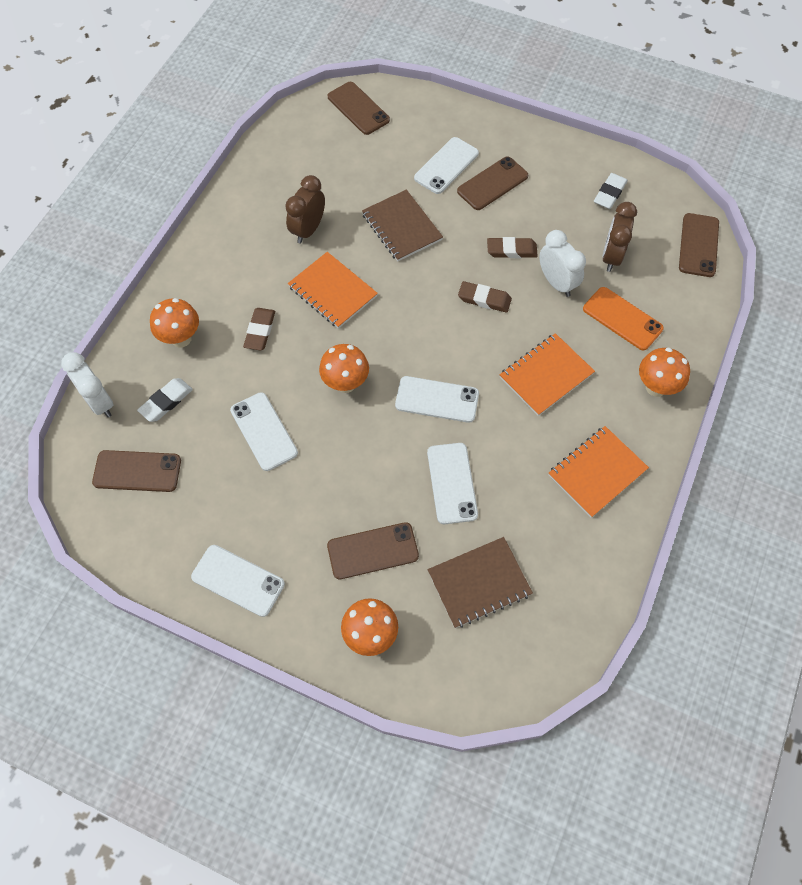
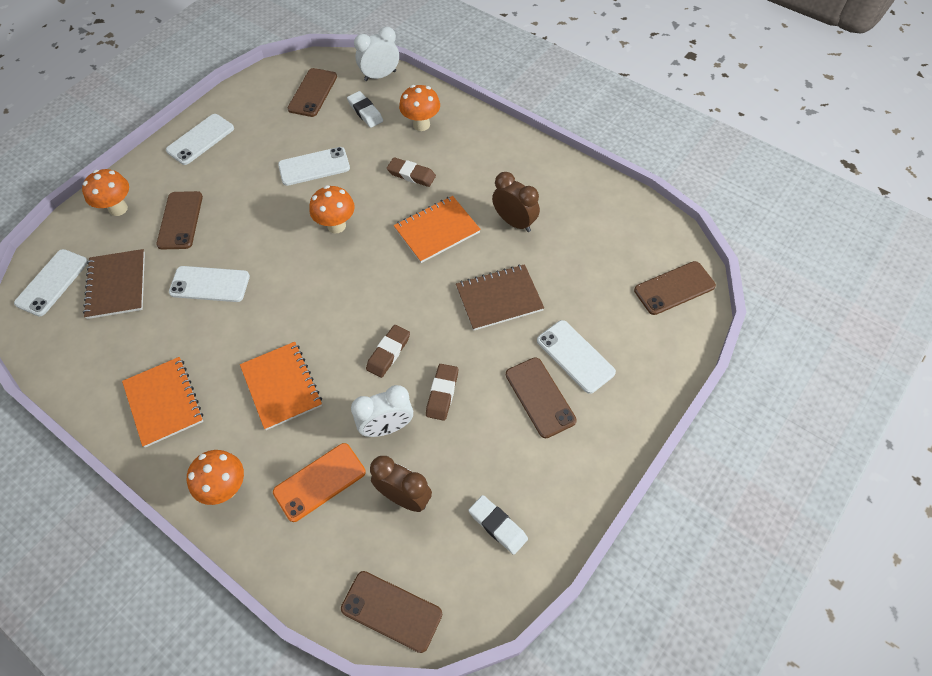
camera: 105 degrees right, 5 degrees down
white phone [395,376,479,423] -> white phone moved to [14,249,88,316]

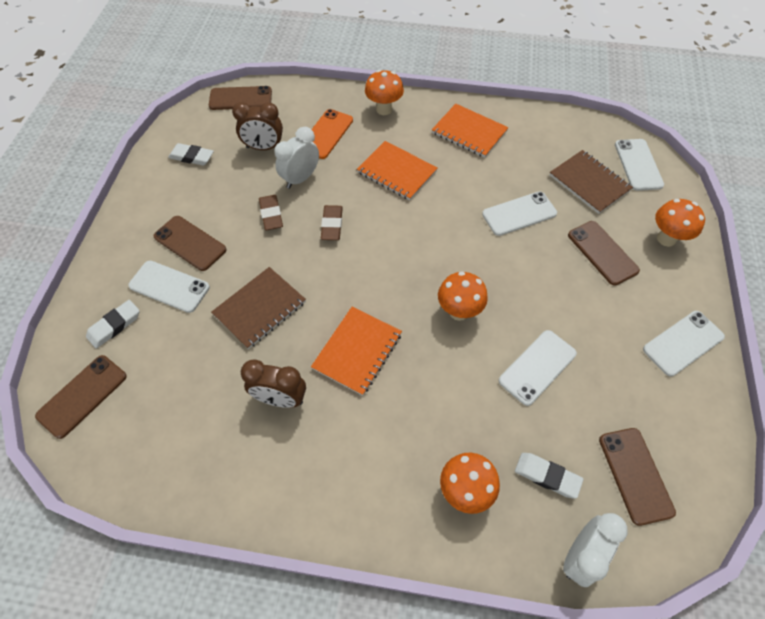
camera: 150 degrees right, 0 degrees up
white phone [166,114,234,165] -> white phone turned 45 degrees clockwise [643,311,725,376]
brown eraser [387,157,436,187] -> none
none -> white eraser [86,300,139,349]

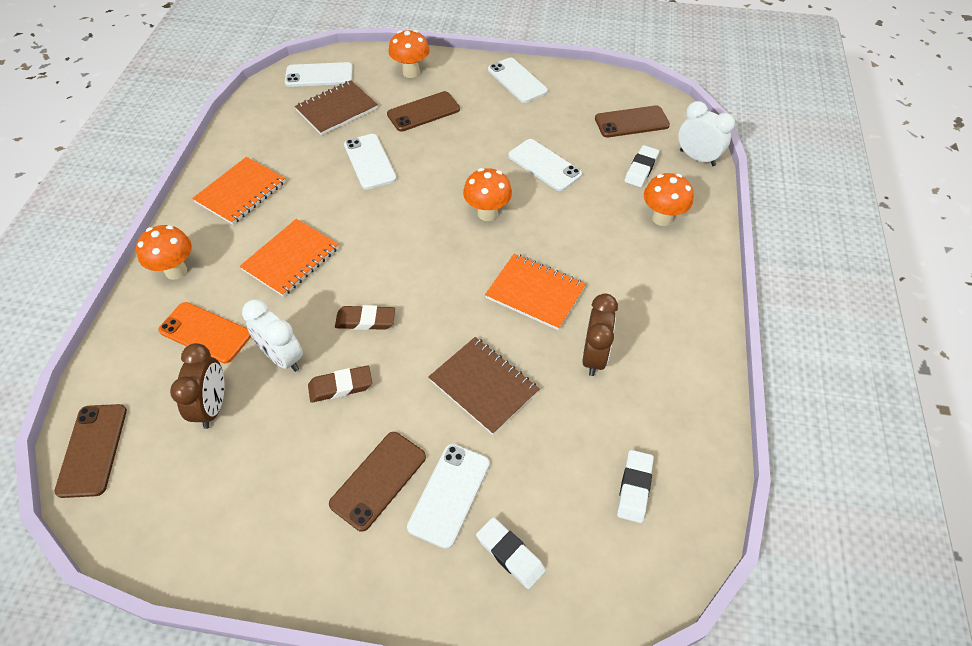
camera: 90 degrees left, 5 degrees down
brown phone [35,355,127,439] -> none
white eraser [168,143,214,166] -> white eraser moved to [617,450,654,523]

